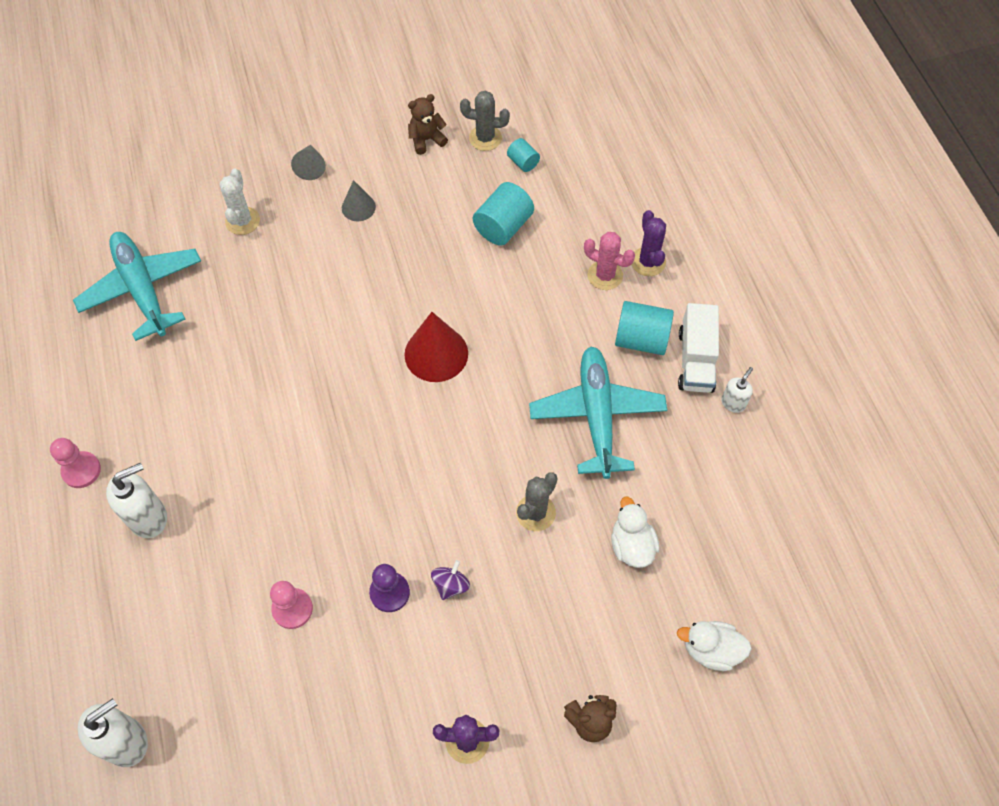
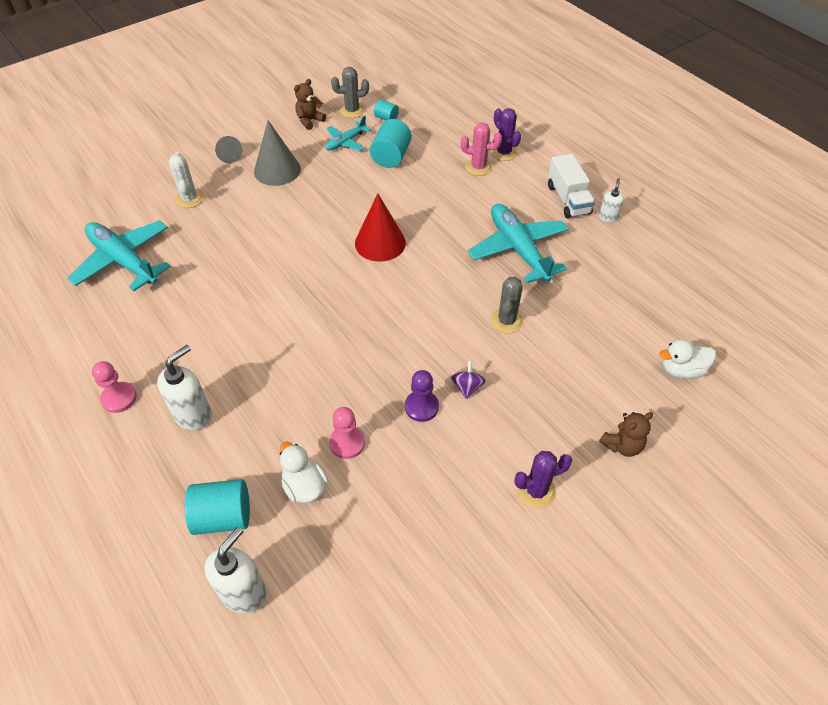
camera: 20 degrees left, 10 degrees down
grey cone [342,180,376,221] -> grey cone [254,120,301,186], size x1.73
white duck [611,496,659,568] -> white duck moved to [280,442,328,503]
turquoise cylinder [615,301,674,355] -> turquoise cylinder moved to [185,479,250,535]
none -> turquoise plane [326,116,371,151]

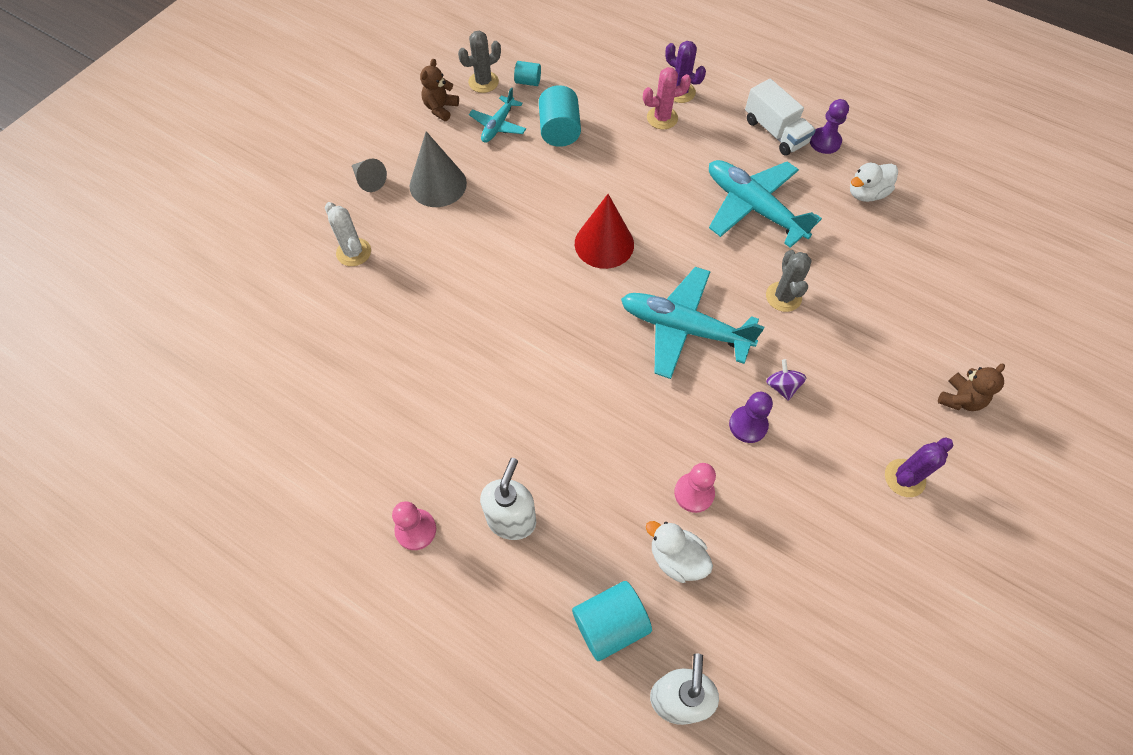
camera: 20 degrees left, 10 degrees up
turquoise plane [67,220,171,291] -> turquoise plane moved to [621,267,764,379]
white soap dispenser [599,178,624,222] -> purple pawn [810,99,849,154]
white duck [659,339,716,379] -> white duck moved to [850,163,898,202]

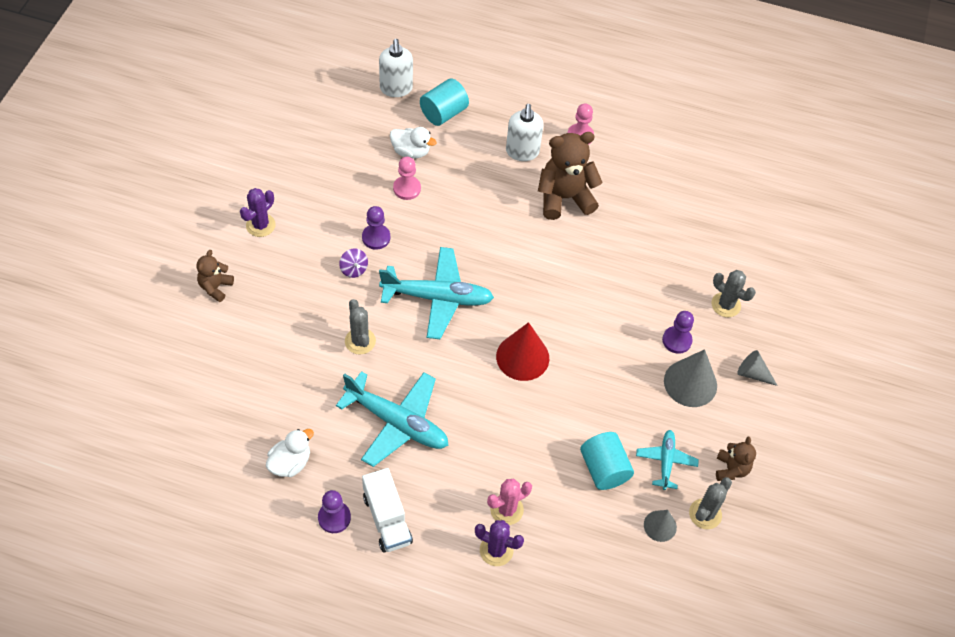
camera: 160 degrees right, 5 degrees down
white cactus [325,202,371,266] -> grey cactus [711,270,756,317]
turquoise cylinder [514,61,541,86] -> grey cone [644,510,677,542]
white truck [745,79,816,156] -> white truck turned 150 degrees counterclockwise [362,468,413,553]
none -> brown teddy bear [538,132,603,220]
none -> purple pawn [662,311,694,354]

